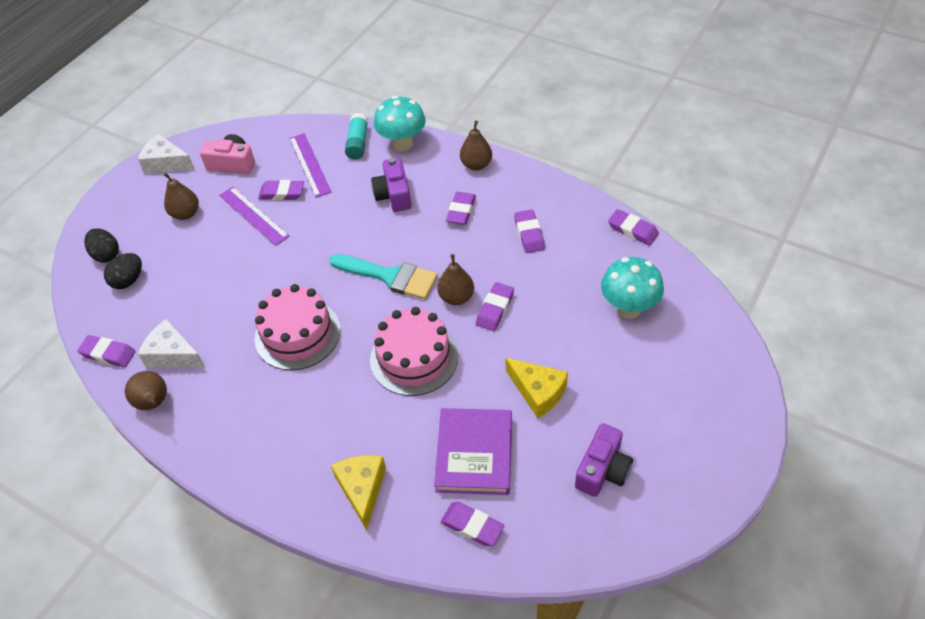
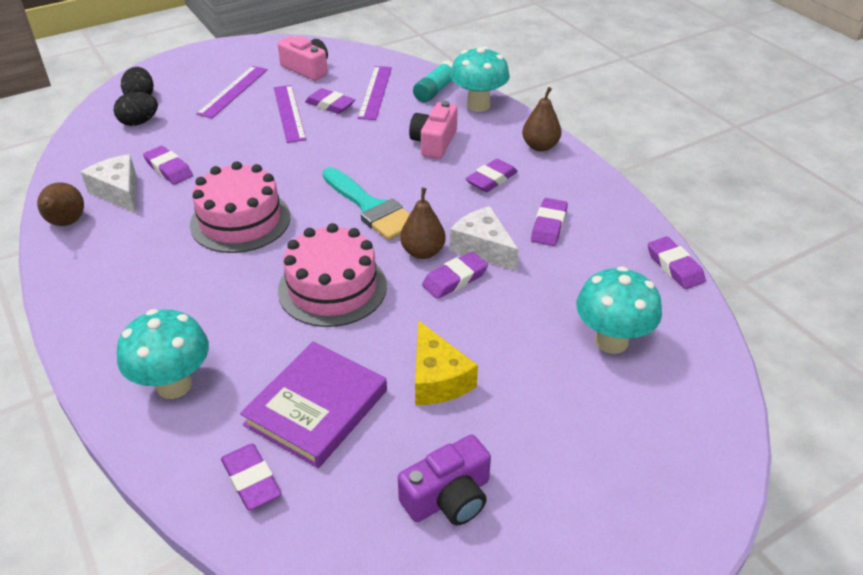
camera: 25 degrees right, 10 degrees down
purple eraser [77,335,136,367] -> purple eraser moved to [143,146,193,185]
white cheese [138,134,195,174] -> white cheese moved to [450,206,519,271]
brown pear [163,172,199,220] -> purple ruler [196,66,268,118]
yellow cheese [331,455,386,530] -> turquoise mushroom [117,309,209,399]
purple camera [371,158,411,212] -> pink camera [409,101,458,159]

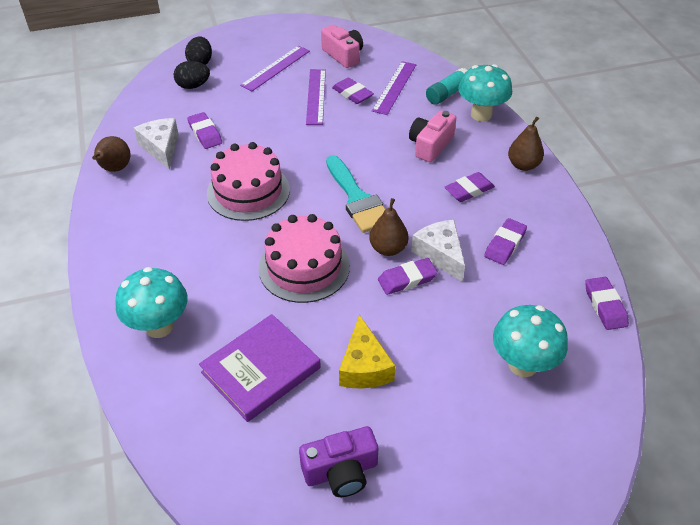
camera: 15 degrees right, 5 degrees up
purple eraser [221,444,282,510] -> none

